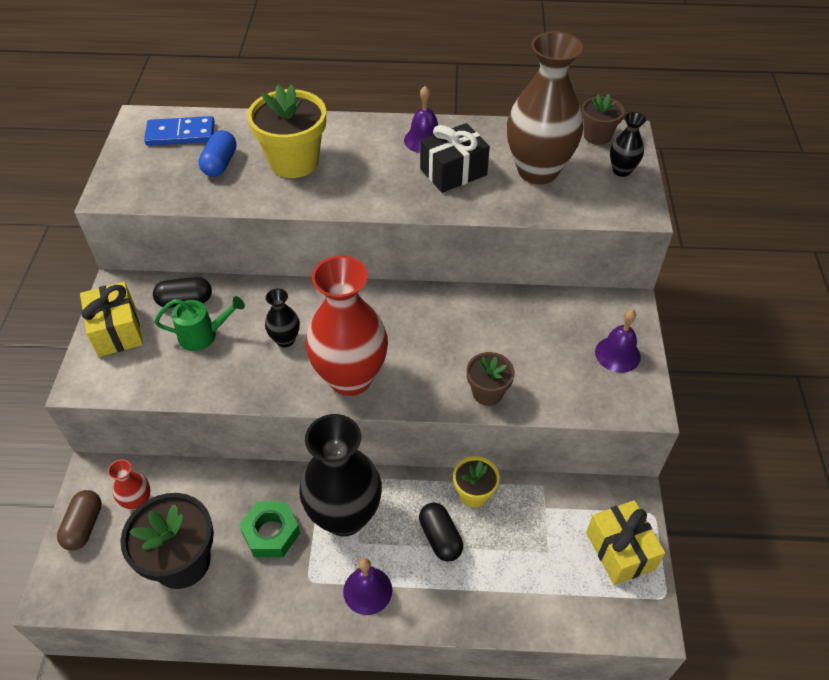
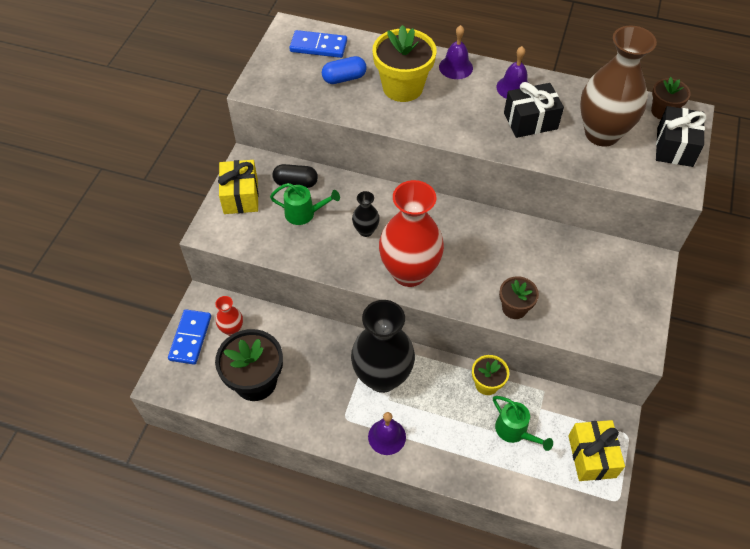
camera: 15 degrees right, 5 degrees up
brown capsule [57,490,102,551] -> blue domino [168,309,211,365]
blue capsule [199,130,237,177] -> blue capsule turned 45 degrees clockwise [322,56,367,84]
green nut [239,502,300,557] -> none
black capsule [419,503,463,562] -> none
purple bell [595,310,641,373] -> purple bell moved to [439,25,473,79]
black vase [610,112,646,177] -> black gift [656,106,707,167]
none -> green watering can [493,396,553,451]

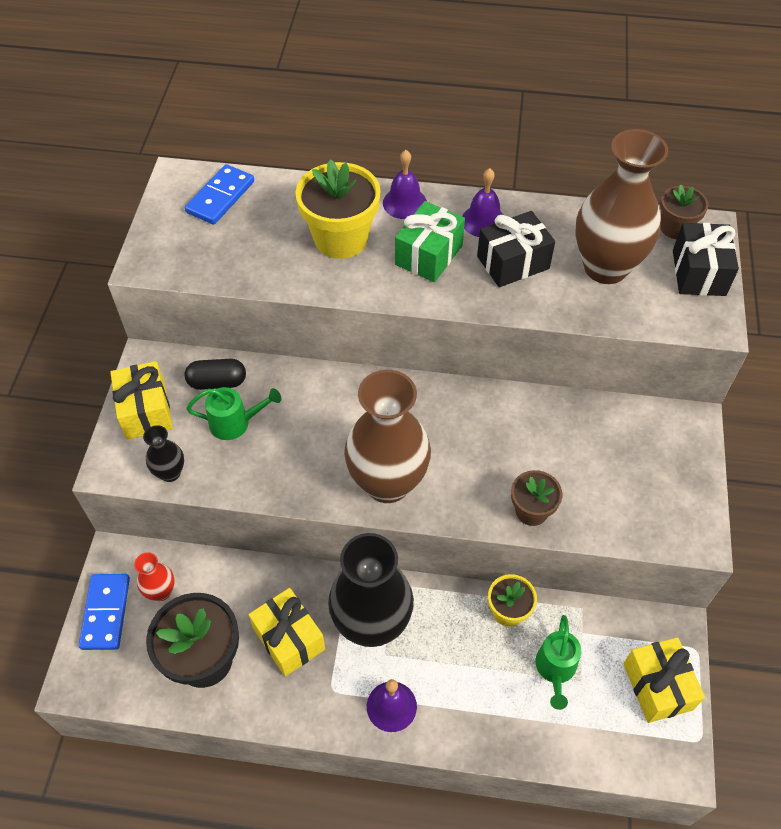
camera: 10 degrees left, 0 degrees up
blue domino [289,30,347,58] -> blue domino turned 60 degrees counterclockwise [185,164,254,225]
blue capsule [322,56,367,84] -> none
black vase [352,191,380,237] -> black vase moved to [143,425,184,482]
red vase [379,180,444,287] -> brown vase [344,370,431,503]
green watering can [493,396,553,451] -> green watering can turned 60 degrees clockwise [536,615,581,710]
none -> yellow gift [249,588,325,677]
none -> green gift [395,201,465,282]

